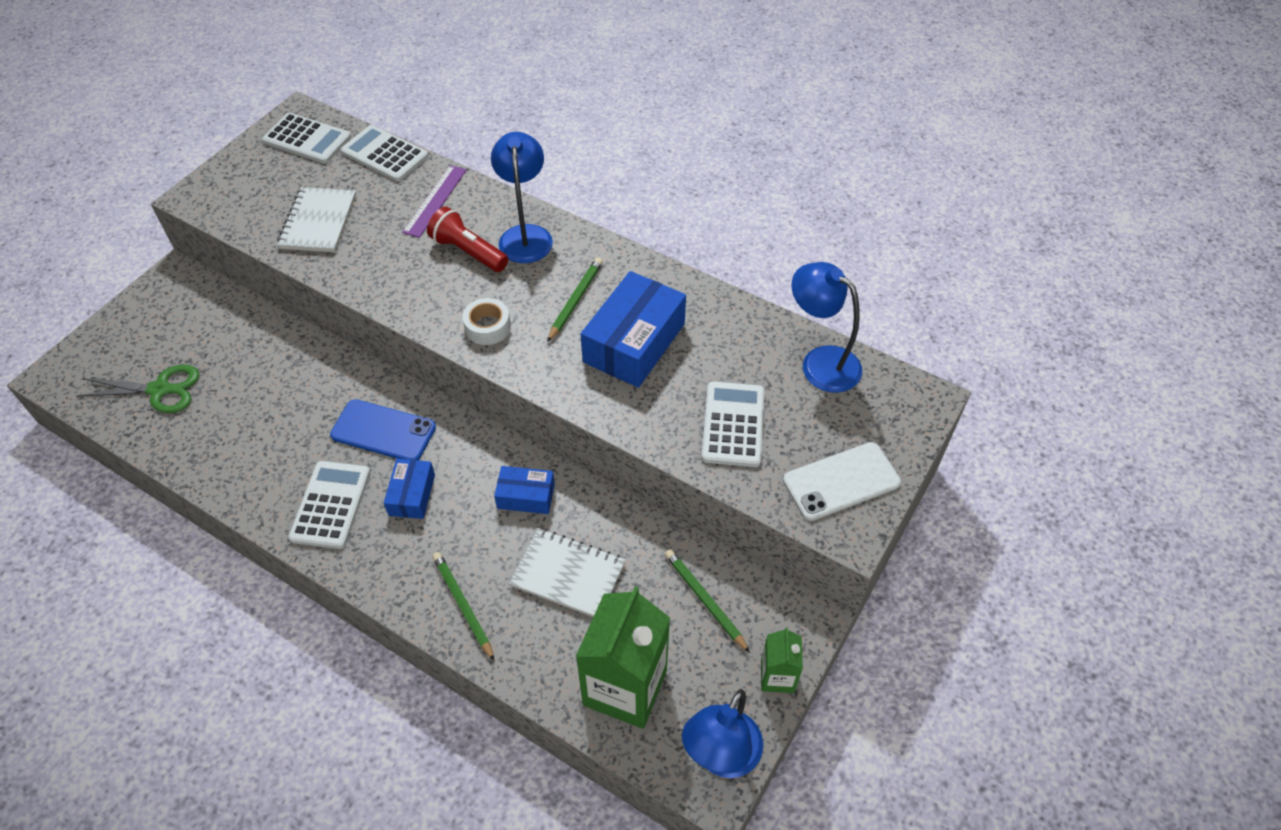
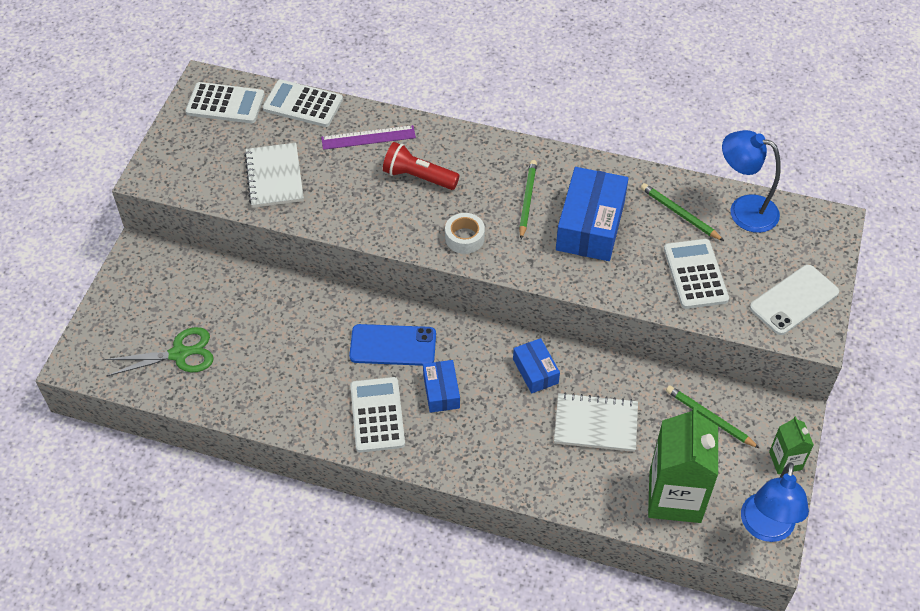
camera: 15 degrees left, 0 degrees up
purple ruler [402,165,467,238] -> purple ruler turned 75 degrees clockwise [321,125,416,150]
green pencil [432,552,494,661] -> green pencil moved to [641,183,724,241]
blue lamp [491,132,553,263] -> none
blue box [494,466,555,514] -> blue box turned 75 degrees clockwise [513,338,560,393]

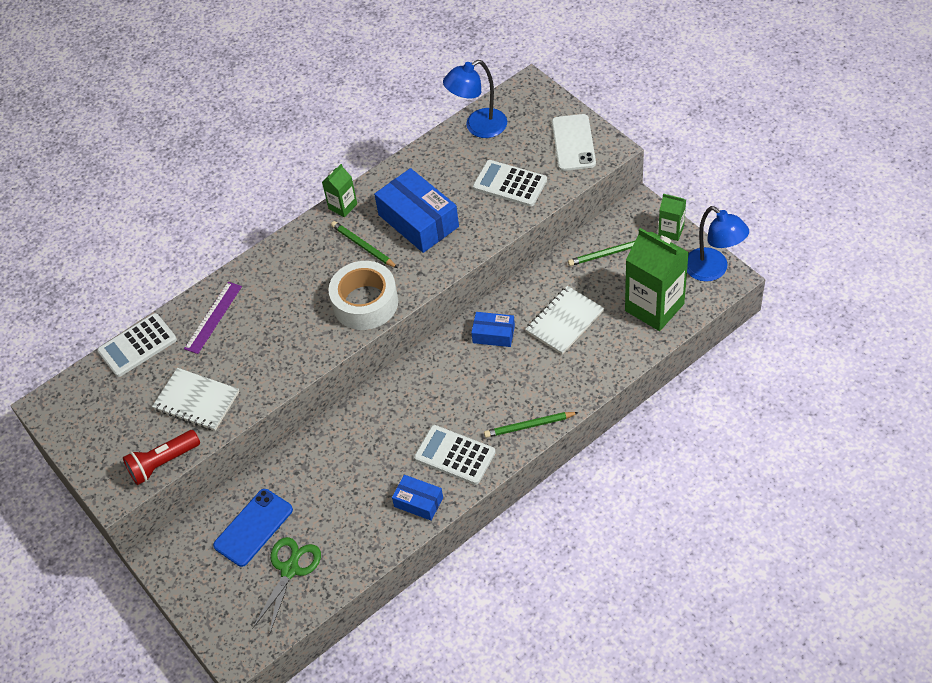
camera: 50 degrees left, 0 degrees up
white calculator [185,82,265,123] -> none
blue phone [349,324,436,366] -> blue phone moved to [213,489,293,567]
red flashlight [383,142,460,190] -> red flashlight moved to [123,430,200,485]
blue box [423,360,460,413] -> blue box moved to [392,475,443,521]
white tape [445,213,485,254] -> white tape [328,261,398,330], size x1.85
green pencil [641,183,724,241] -> green pencil moved to [484,412,579,438]
none -> green carton [322,164,357,217]

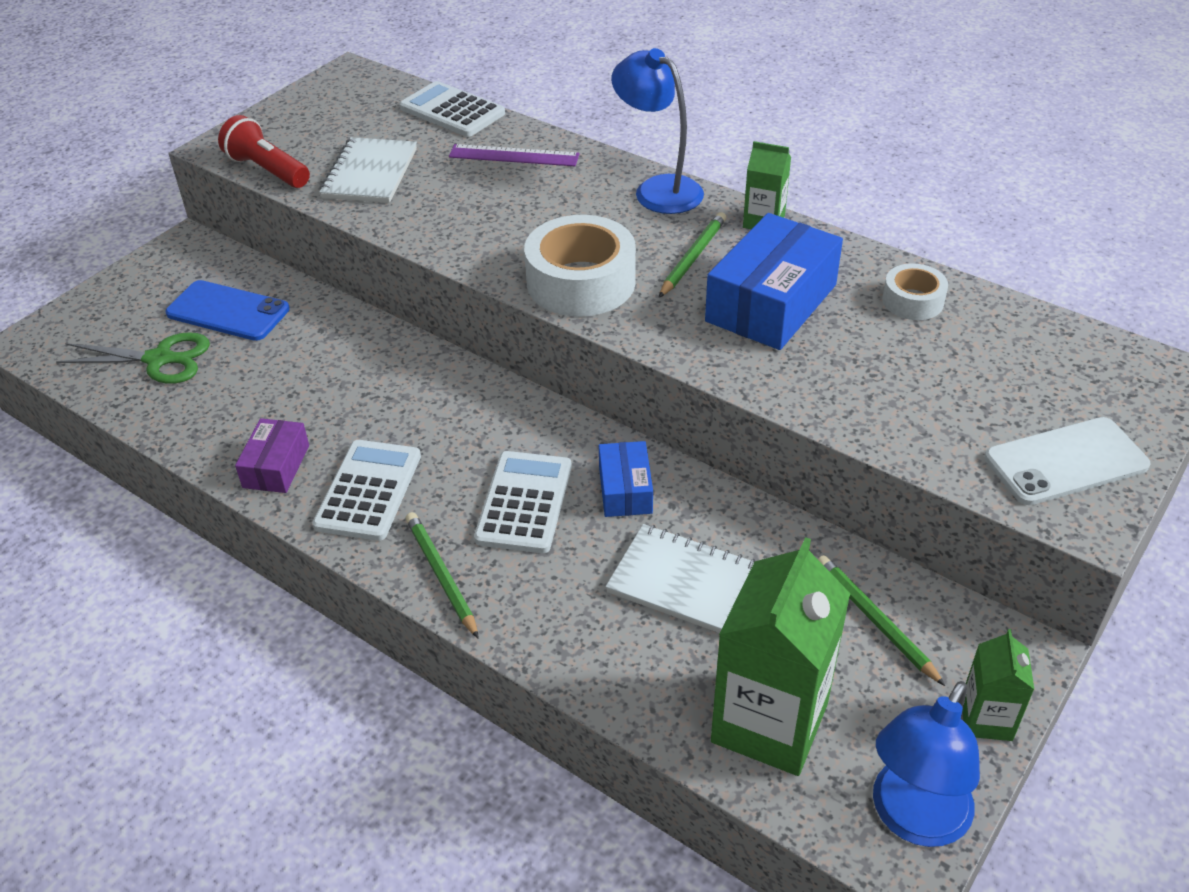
camera: 70 degrees right, 10 degrees down
blue box [392,475,443,521] -> purple box [235,418,309,493]
blue lamp [443,60,507,138] -> blue lamp moved to [611,48,704,214]
white calculator [473,160,547,207] -> white calculator moved to [474,451,572,553]
none -> white tape [882,263,948,320]

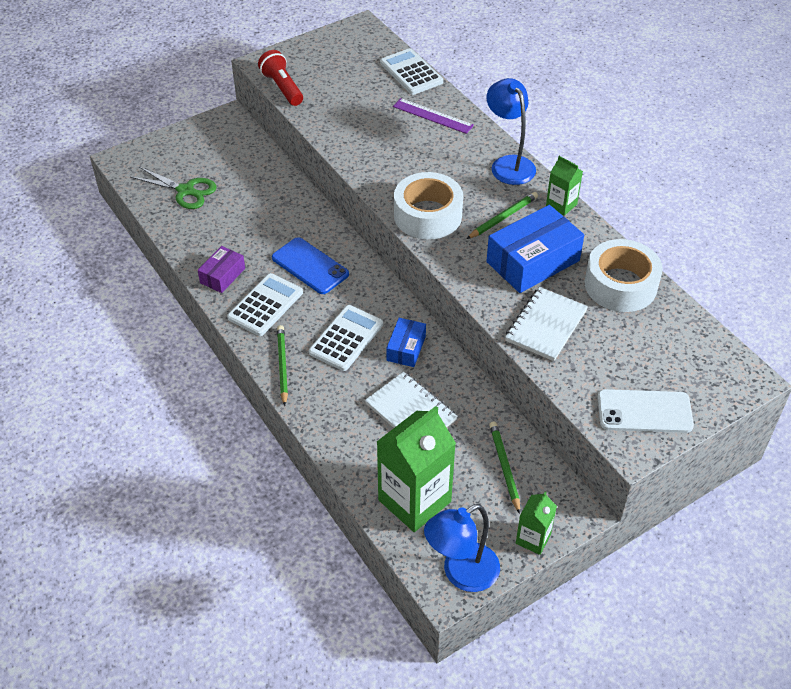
camera: 20 degrees right, 5 degrees up
blue phone [165,280,290,341] -> blue phone moved to [272,237,349,294]
white notebook [320,137,417,203] -> white notebook moved to [505,287,588,361]
white tape [882,263,948,320] -> white tape [585,239,663,312], size x1.85

